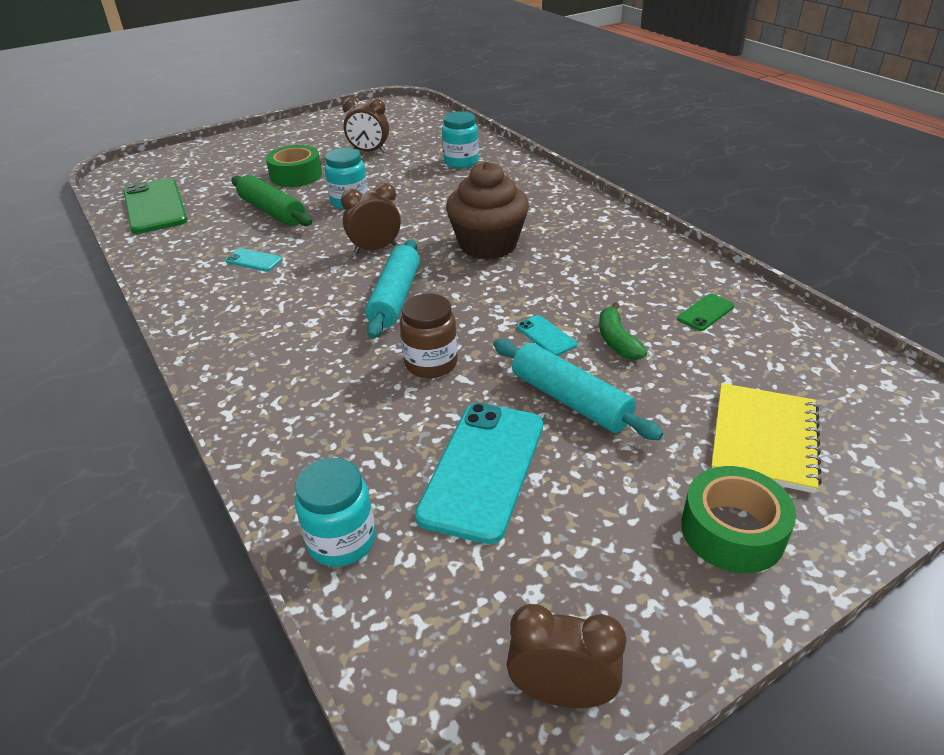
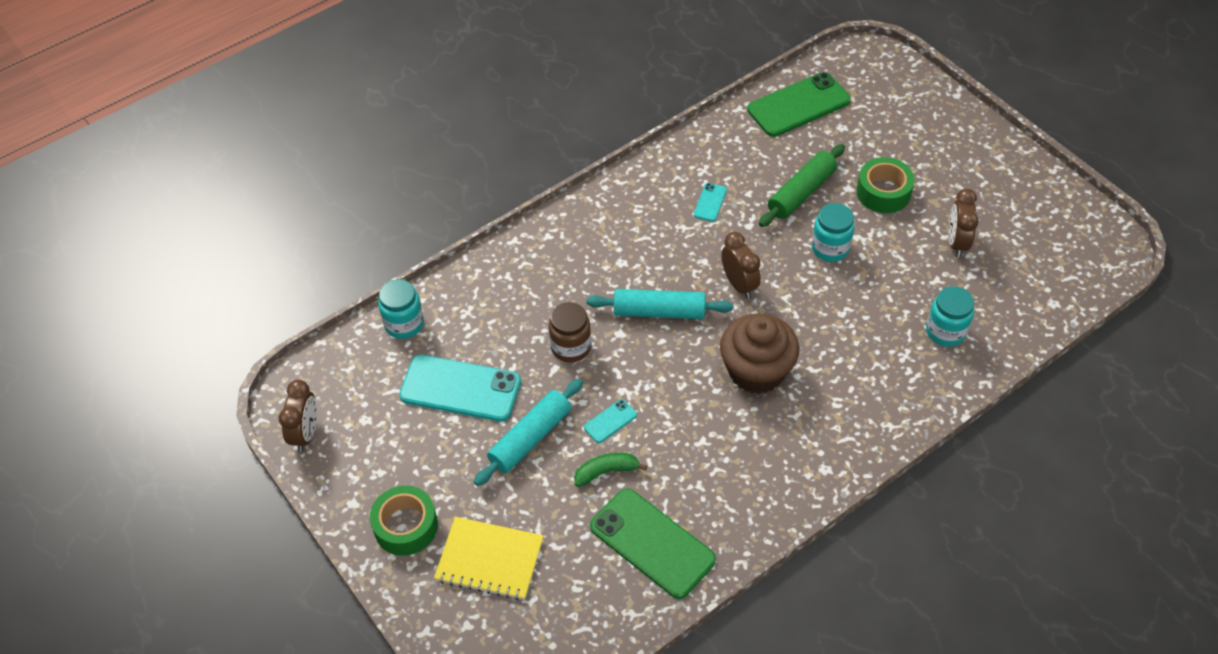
camera: 85 degrees right, 15 degrees up
green phone [677,294,734,331] -> green phone [590,488,716,599], size x2.23

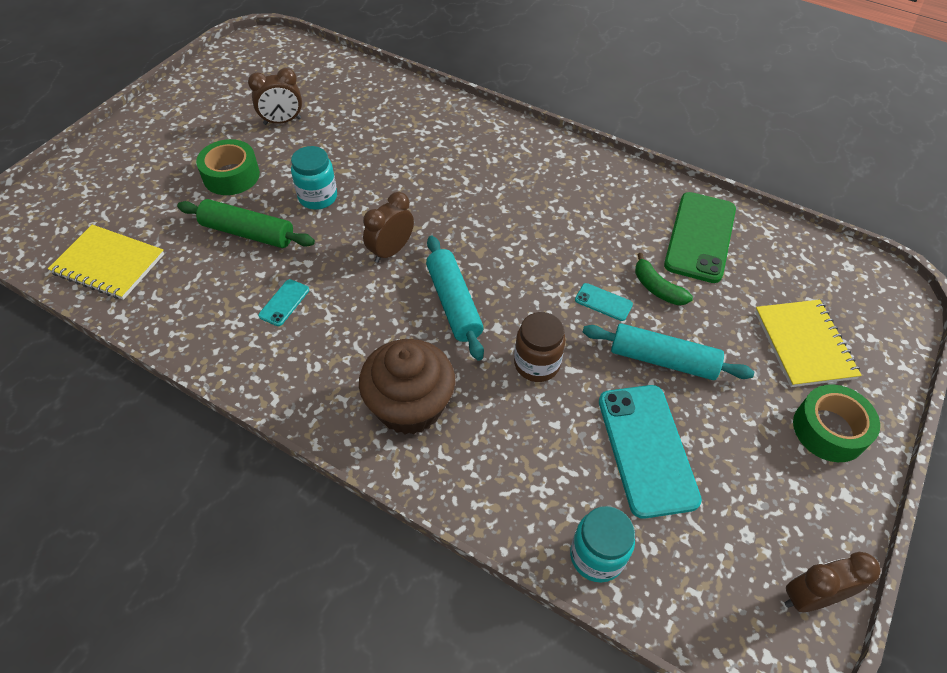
camera: 115 degrees left, 0 degrees up
turquoise phone [694,183,727,222] -> turquoise phone turned 60 degrees counterclockwise [258,279,309,326]
brown cupcake [720,314,799,394] -> brown cupcake moved to [359,339,455,435]
green phone [747,72,851,137] -> yellow notebook [48,225,164,300]
turquoise jar [926,286,974,347] -> none

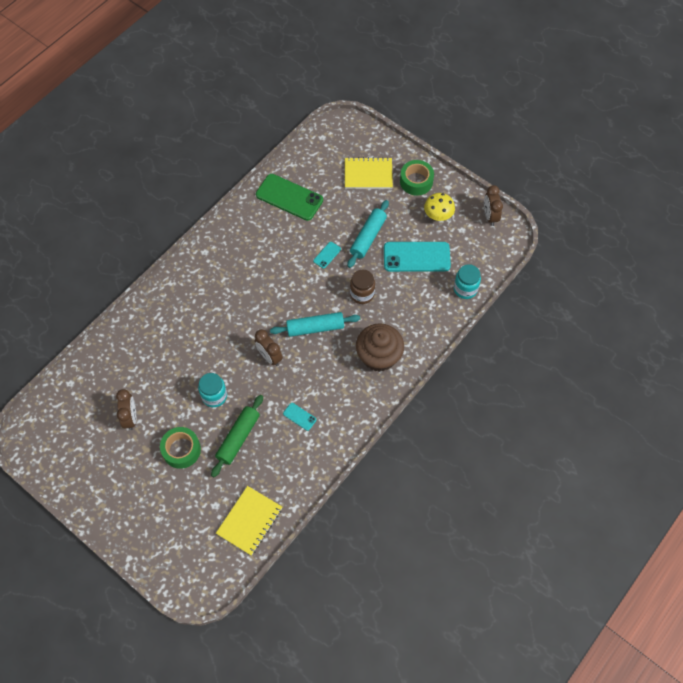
camera: 80 degrees left, 10 degrees up
green banana [635,253,693,305] -> none
none -> yellow mushroom [424,193,455,221]

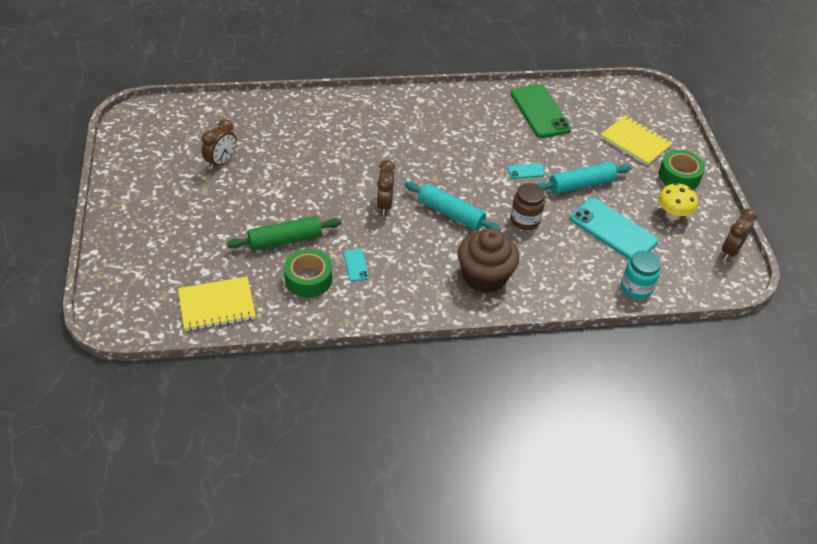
camera: 40 degrees right, 15 degrees down
green tape [160,427,201,469] -> green tape moved to [284,249,332,298]
turquoise jar [198,373,227,407] -> none

